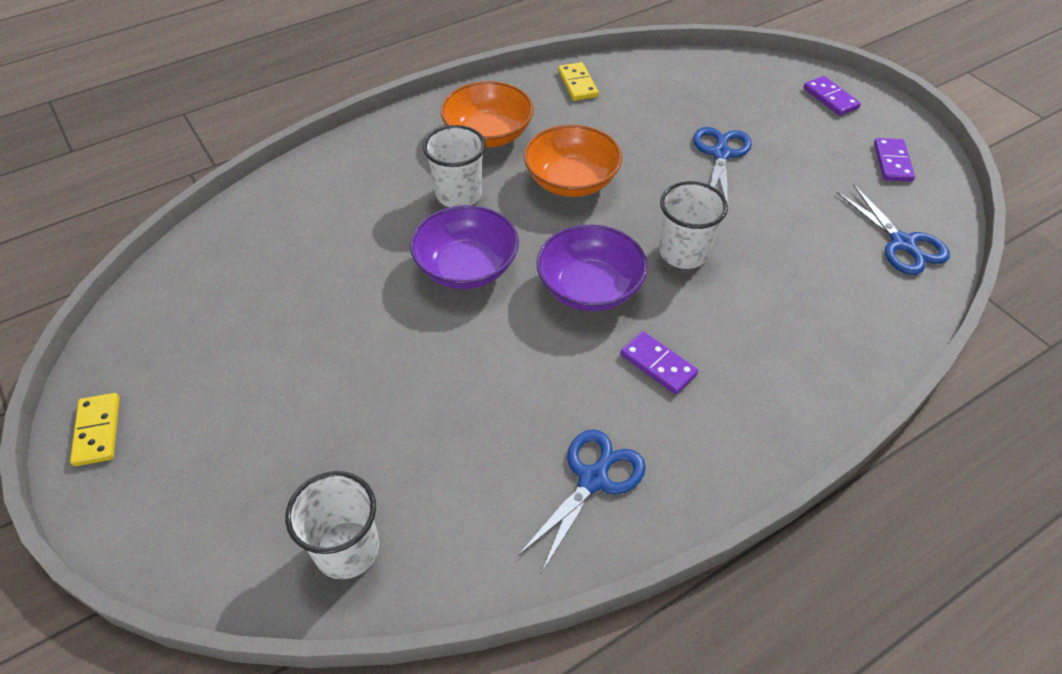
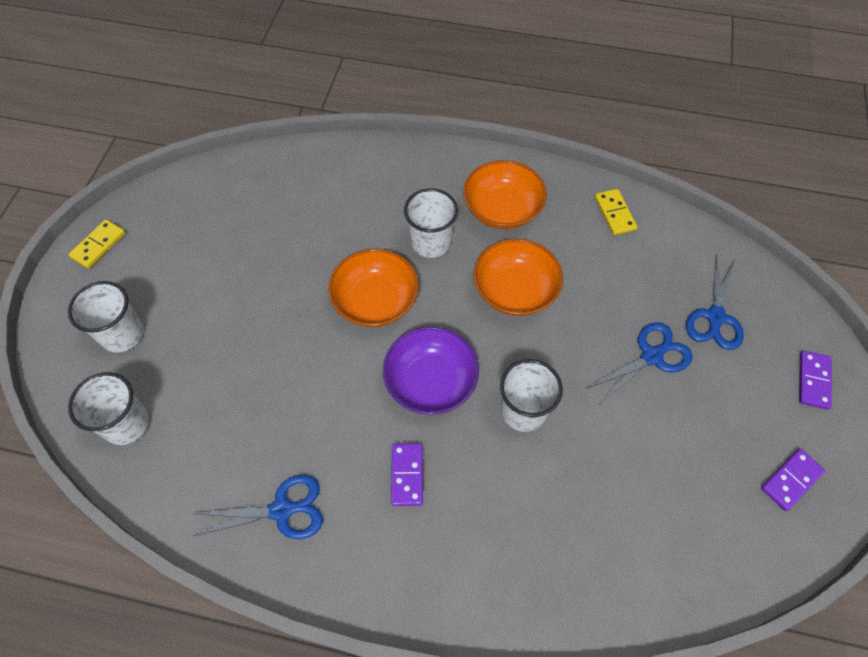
camera: 45 degrees right, 10 degrees up
purple bowl [410,205,519,289] -> orange bowl [328,249,419,327]
yellow domino [558,62,599,101] -> yellow domino turned 45 degrees counterclockwise [595,189,637,235]
blue scissors [837,184,950,275] -> blue scissors moved to [686,254,744,350]
none -> white cup [68,281,143,352]

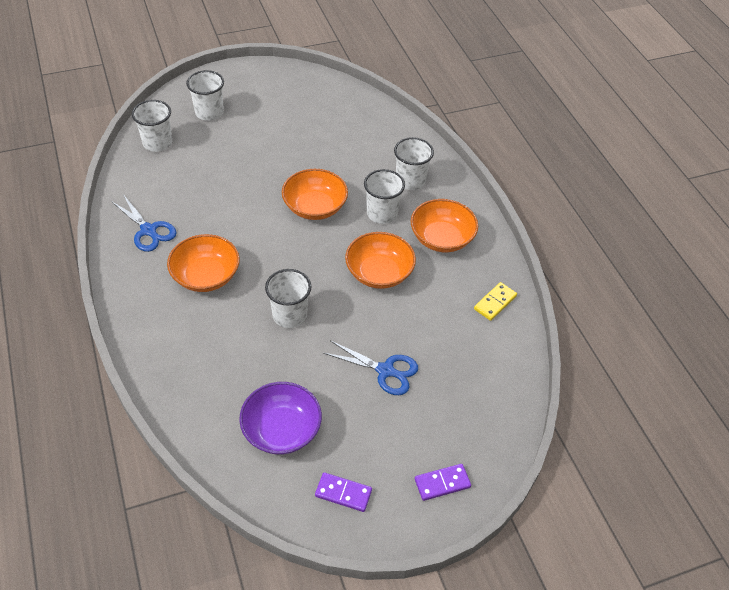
camera: 55 degrees right, 10 degrees down
yellow domino [68,220,125,268] -> none
purple bowl [383,326,479,415] -> purple bowl moved to [239,382,322,455]
purple domino [391,443,423,506] -> orange bowl [167,234,240,292]
blue scissors [686,254,744,350] -> none
none -> white cup [394,137,434,190]

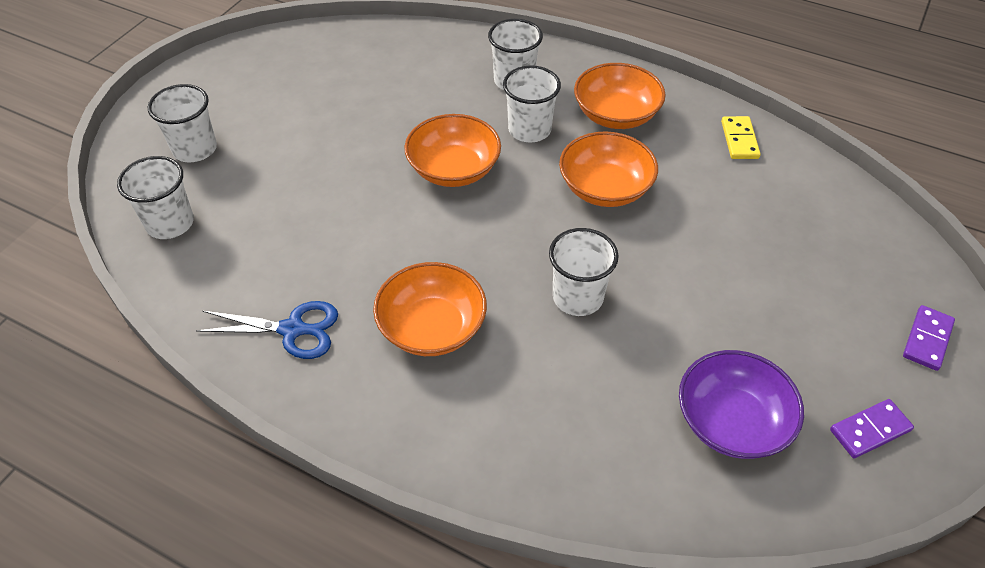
camera: 40 degrees left, 0 degrees up
blue scissors [323,340,418,395] -> none

